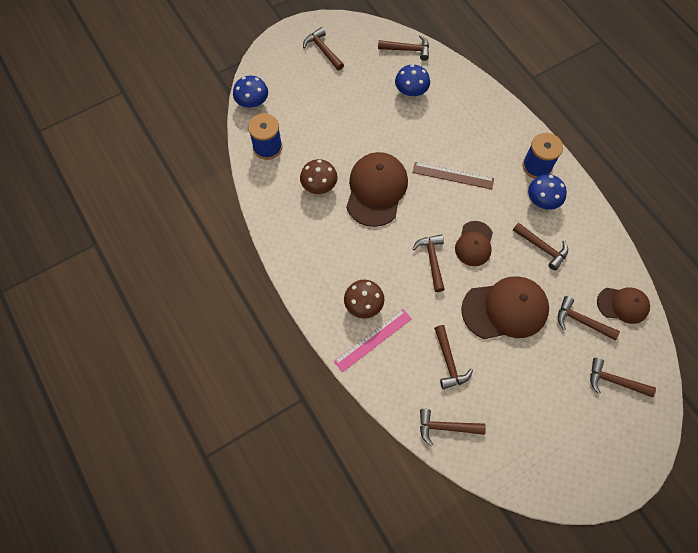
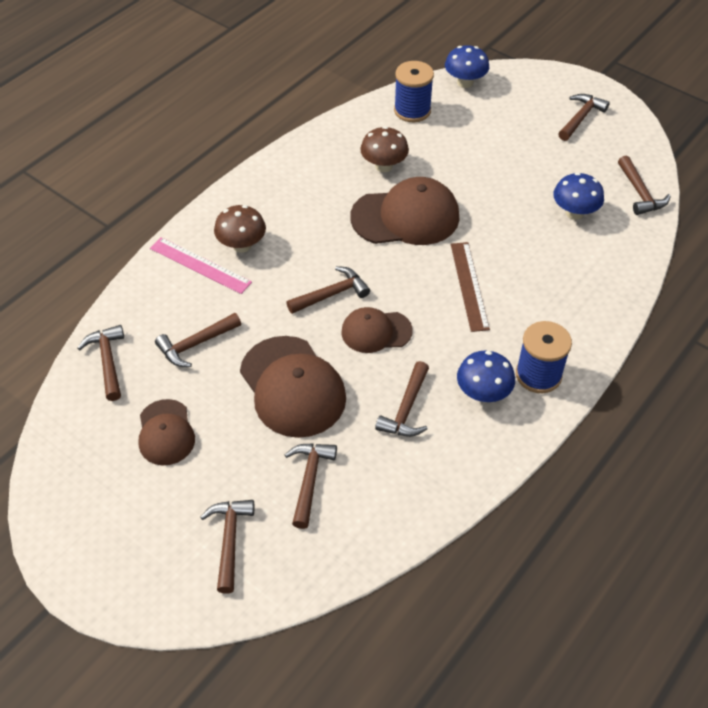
camera: 70 degrees right, 15 degrees down
brown cap [597,288,650,324] -> brown cap moved to [138,399,195,465]

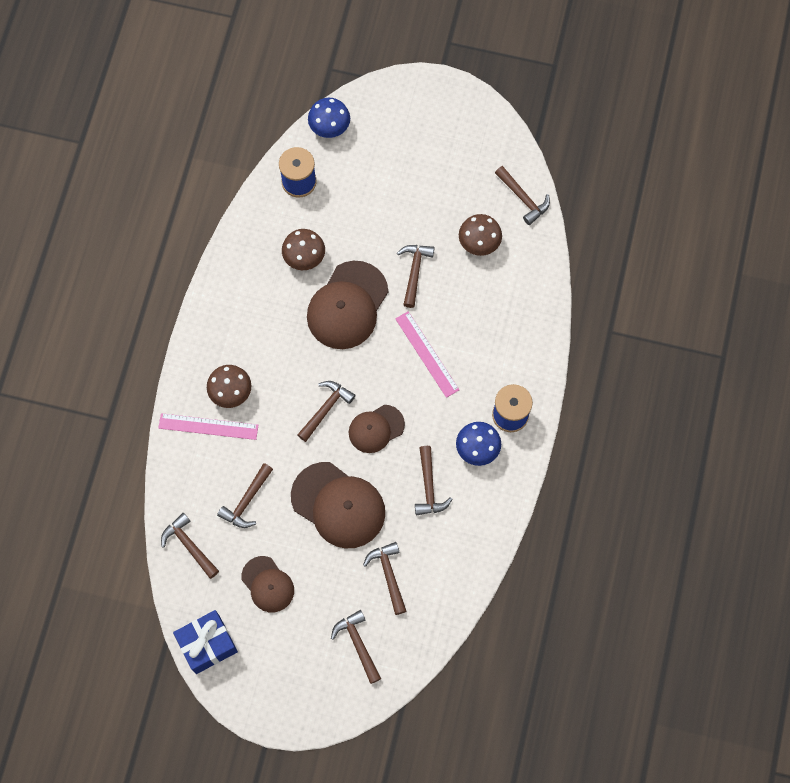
camera: 25 degrees left, 20 degrees up
brown cap [350,177,459,245] -> brown cap turned 150 degrees clockwise [307,261,388,349]
brown ruler [451,242,490,332] -> pink ruler [395,311,459,398]
blue mushroom [553,173,604,220] -> brown mushroom [459,214,502,256]
brown hammer [558,94,610,141] -> brown hammer moved to [397,245,435,308]
none -> blue gift [173,610,238,674]

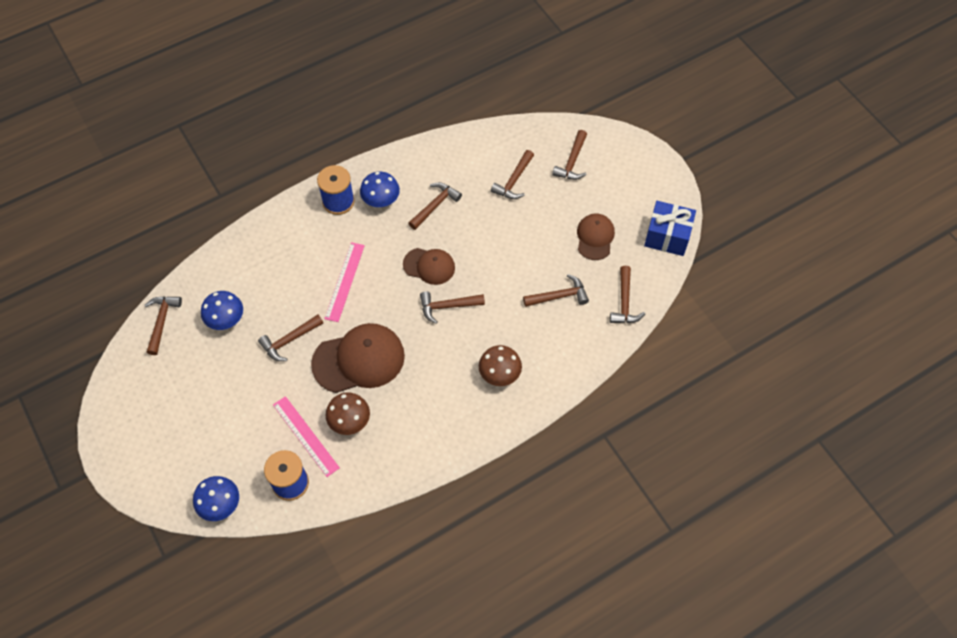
camera: 135 degrees left, 10 degrees down
pink ruler [158,413,258,440] -> pink ruler moved to [273,396,340,477]
brown cap [291,462,385,548] -> none
brown mushroom [459,214,502,256] -> blue mushroom [201,291,243,330]

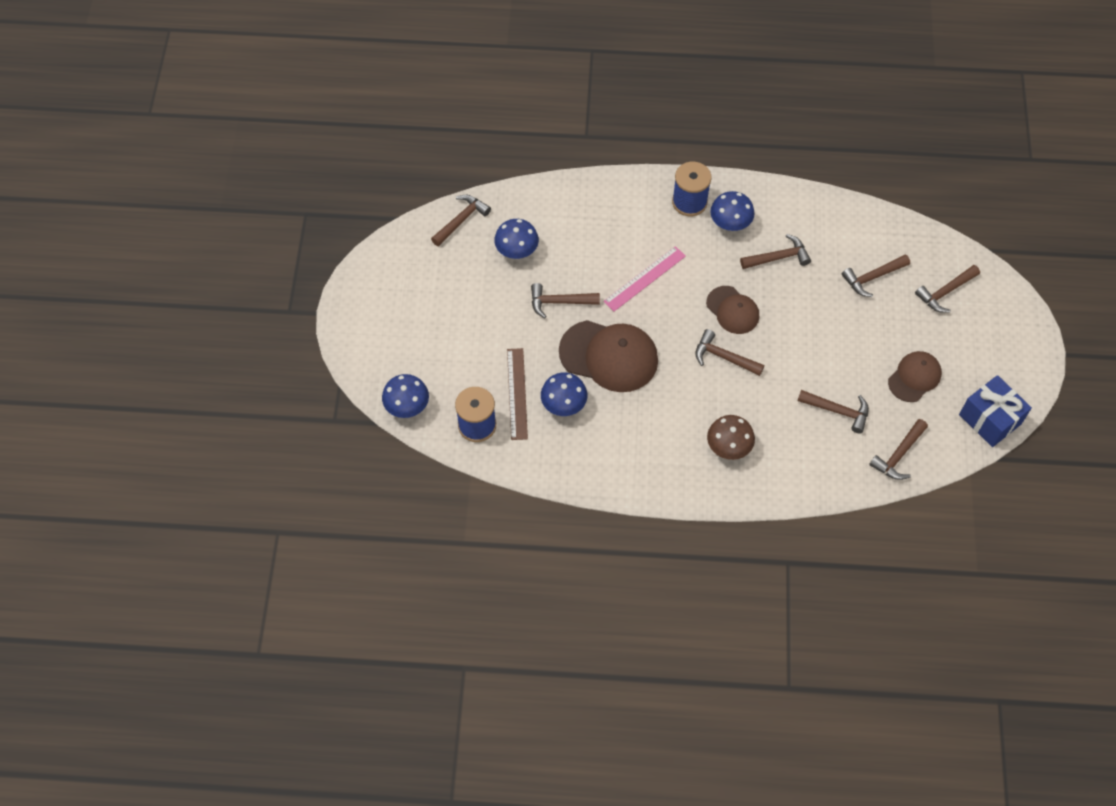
camera: 35 degrees right, 0 degrees up
pink ruler [273,396,340,477] -> brown ruler [507,348,528,440]
brown mushroom [325,392,370,435] -> blue mushroom [541,373,587,416]

